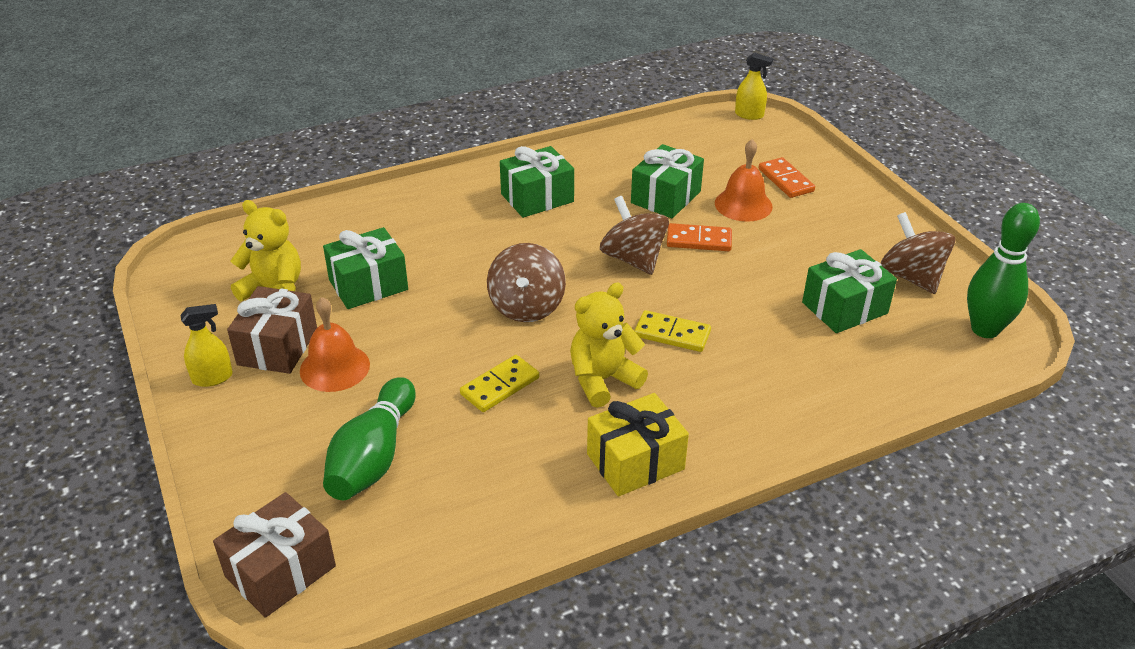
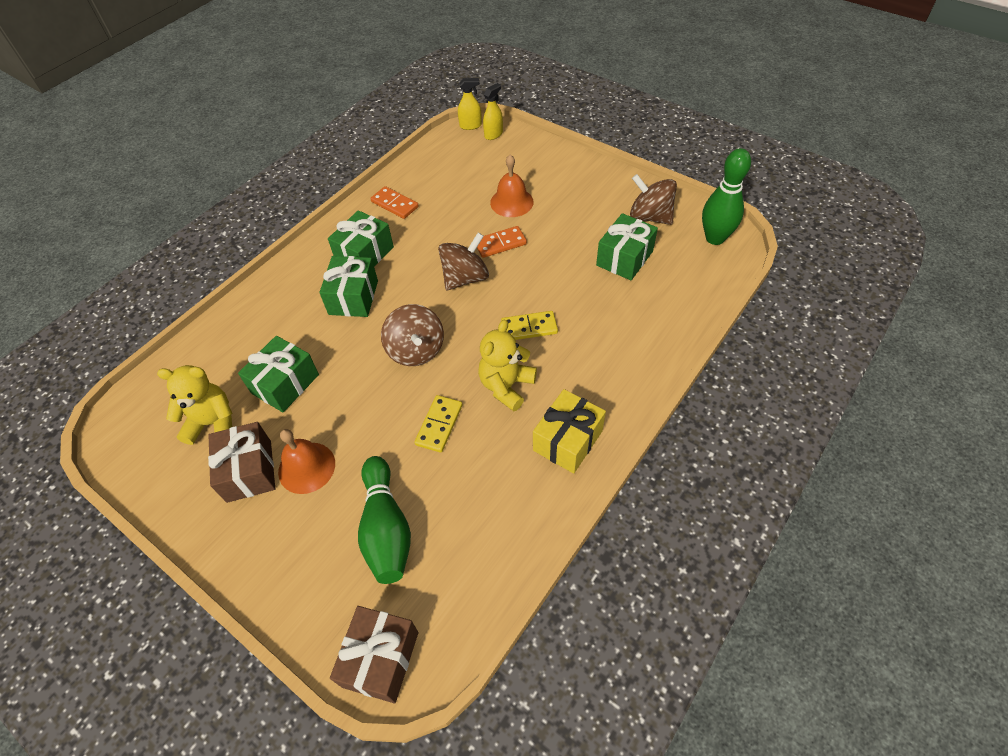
camera: 25 degrees left, 15 degrees up
yellow spray bottle [180,304,233,387] -> yellow spray bottle moved to [483,83,503,140]
brown spinning top [600,196,669,275] -> brown spinning top turned 105 degrees clockwise [438,232,489,290]
green gift [631,144,704,218] -> green gift moved to [319,256,378,317]
orange domino [759,157,815,198] -> orange domino moved to [370,186,419,219]

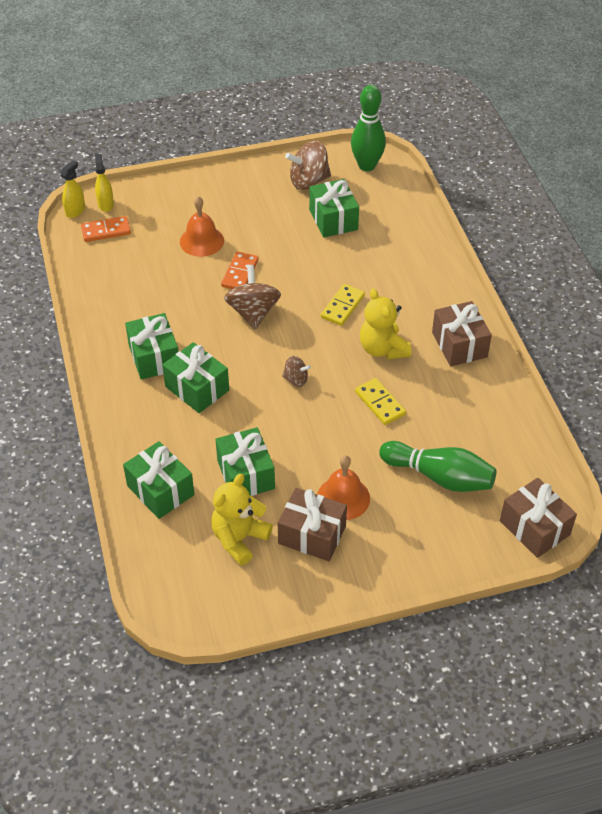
camera: 55 degrees left, 5 degrees down
orange domino [370,186,419,219] -> orange domino moved to [81,216,131,242]
brown spinning top [381,304,444,366] -> brown spinning top [282,356,311,387], size x0.54
yellow gift [533,389,606,474] -> brown gift [432,301,492,366]
none -> green gift [123,441,194,519]

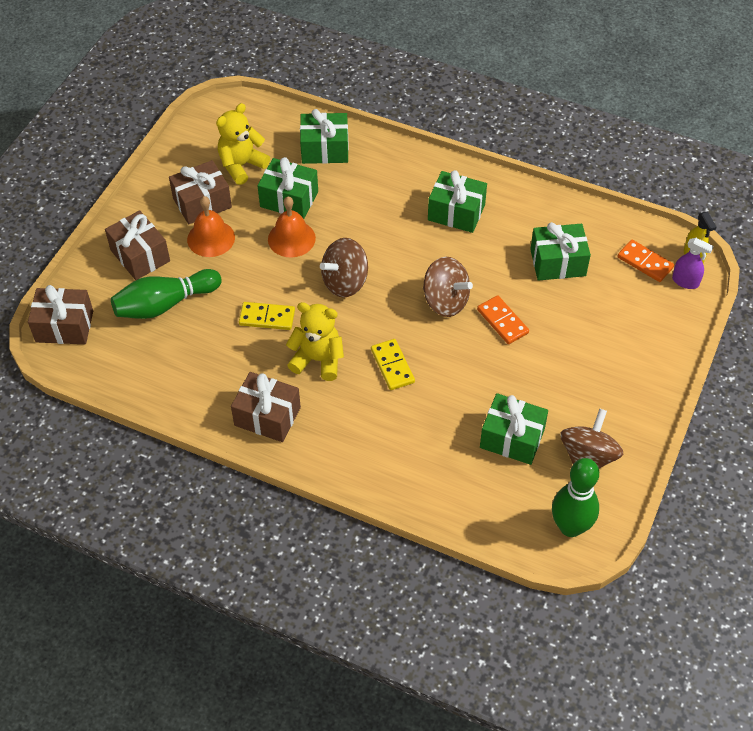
camera: 130 degrees right, 5 degrees up
orange domino [81,216,131,242] -> orange domino turned 75 degrees counterclockwise [618,240,674,282]
yellow spray bottle [95,154,114,212] -> purple spray bottle [672,238,714,289]
green gift [162,342,229,413] -> green gift moved to [530,222,591,281]
orange bell [180,196,224,257] -> orange bell moved to [268,197,316,257]
yellow teddy bear [211,474,273,566] -> yellow teddy bear turned 120 degrees counterclockwise [216,103,270,185]
brown spinning top [282,356,311,387] -> brown spinning top [320,238,368,298], size x1.86
none -> brown gift [105,210,170,280]

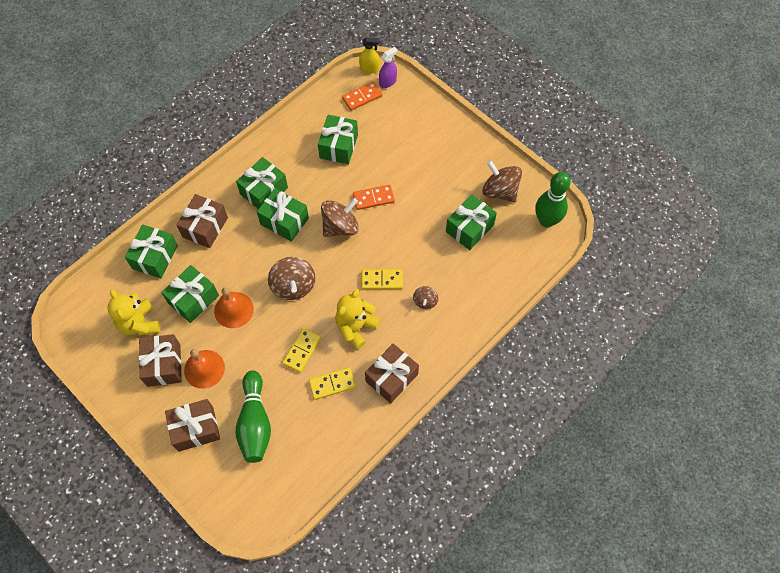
camera: 70 degrees left, 10 degrees up
brown gift [28,285,93,344] -> brown gift moved to [176,194,228,248]
none -> green gift [257,188,309,242]
none -> yellow domino [309,368,356,400]
none -> brown spinning top [413,286,439,309]

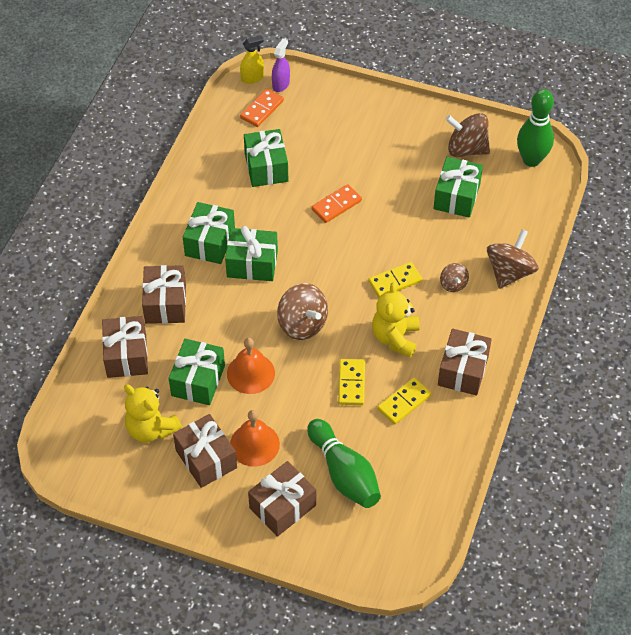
camera: 25 degrees left, 10 degrees down
green gift [125,224,178,278] -> brown gift [102,316,148,378]
brown spinning top [321,198,359,237] -> brown spinning top moved to [487,229,539,289]

